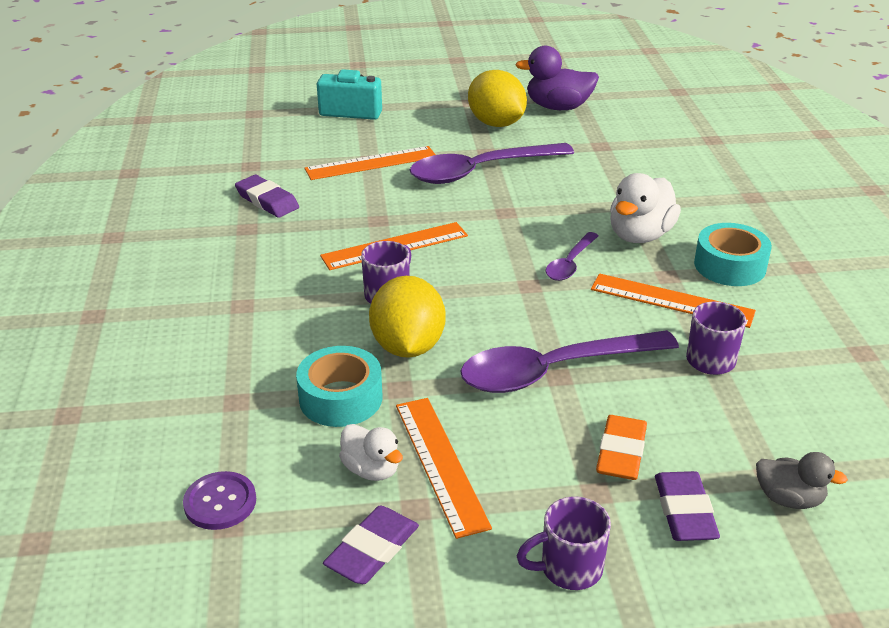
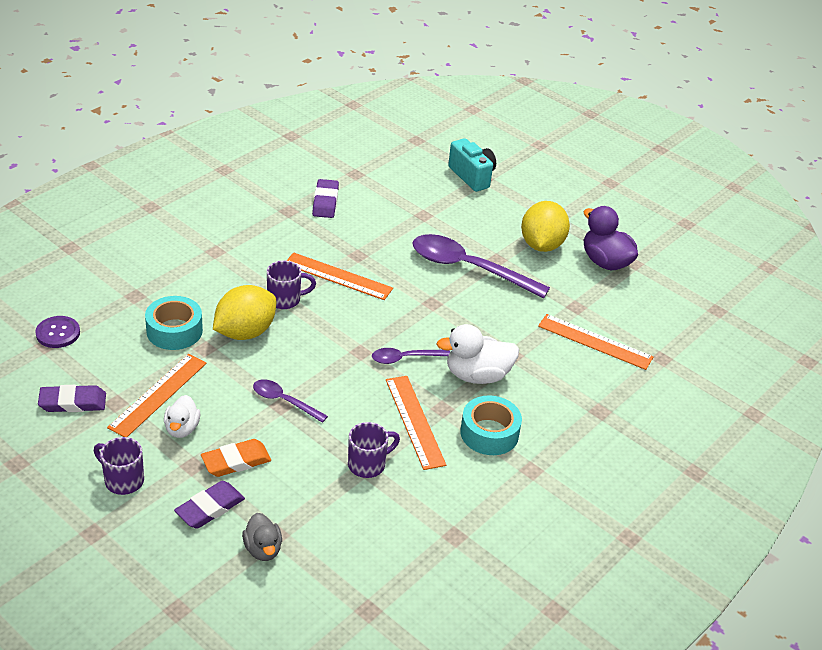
camera: 45 degrees right, 5 degrees up
orange ruler [305,146,435,180] -> orange ruler moved to [538,314,654,370]
white duck [339,424,403,481] -> white duck moved to [164,395,200,438]
purple spoon [460,330,679,393] -> purple spoon [253,379,328,423], size x0.51

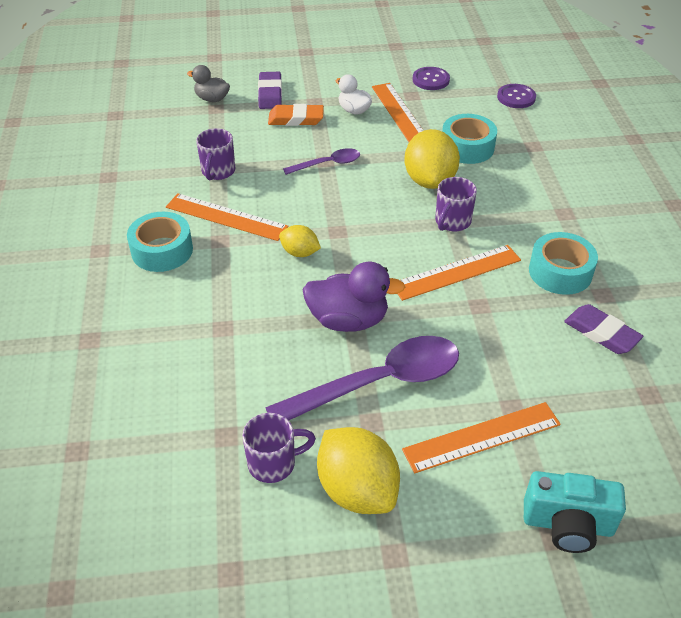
camera: 135 degrees right, 5 degrees up
purple eraser [38,385,106,412] -> purple button [413,67,450,90]
purple mug [94,437,144,495] -> purple mug moved to [242,413,316,483]
orange eraser [201,439,271,477] -> orange eraser turned 75 degrees clockwise [268,104,324,126]
purple spoon [372,348,450,364] -> yellow lemon [279,225,321,257]
white duck [436,324,519,384] -> none
orange ruler [538,314,654,370] -> orange ruler moved to [402,402,561,474]
purple duck [583,206,638,270] -> purple duck moved to [303,262,405,332]
none -> turquoise tape [529,232,598,295]

